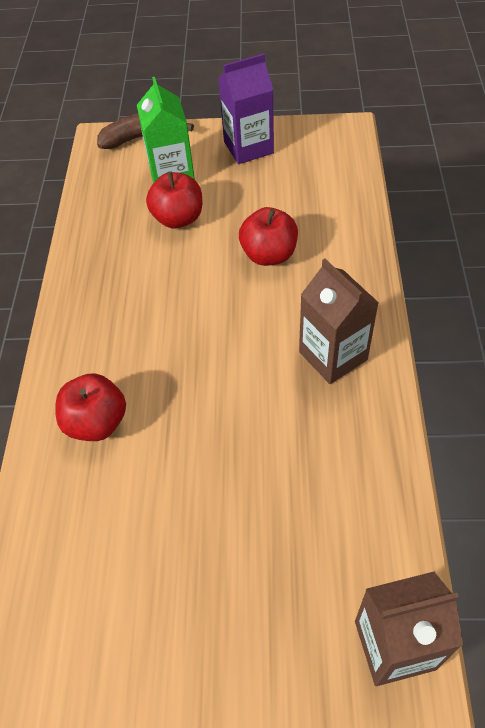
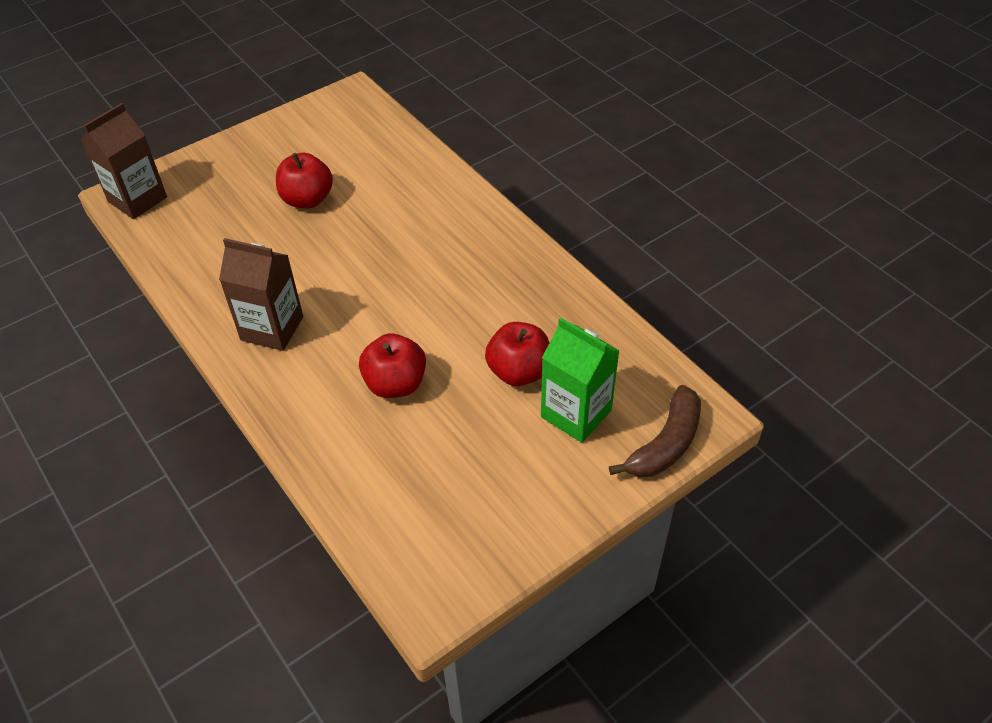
camera: 140 degrees right, 5 degrees down
red apple [55,373,126,441] -> red apple moved to [276,153,333,208]
purple carton [218,53,274,164] -> none

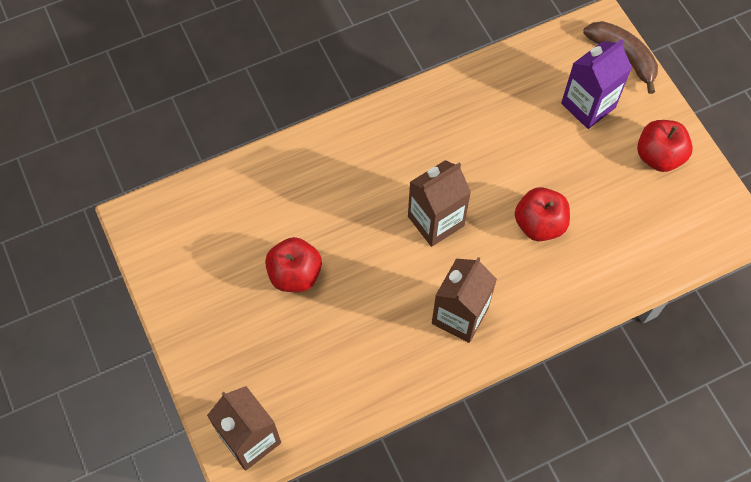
camera: 80 degrees left, 15 degrees up
red apple [485,322,549,386] -> red apple moved to [637,120,693,172]
green carton [541,318,620,443] -> purple carton [561,39,632,129]
none -> brown carton [408,160,471,247]

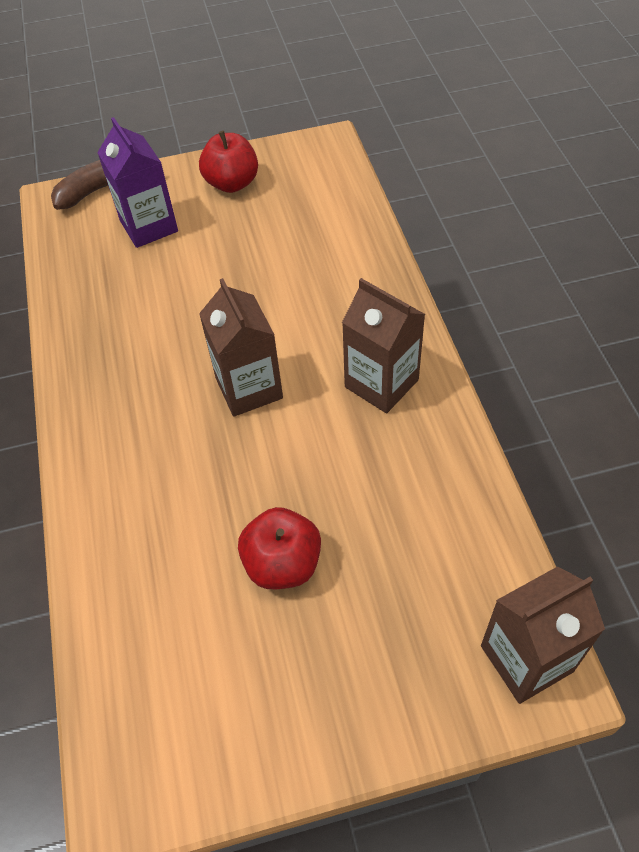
camera: 75 degrees left, 10 degrees down
red apple [515,187,570,241] -> none

